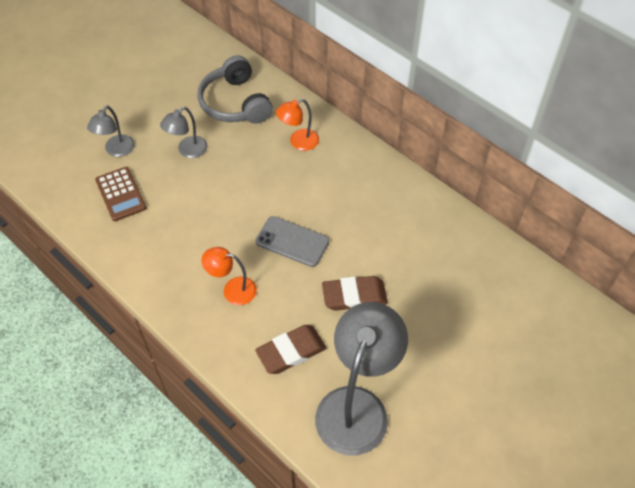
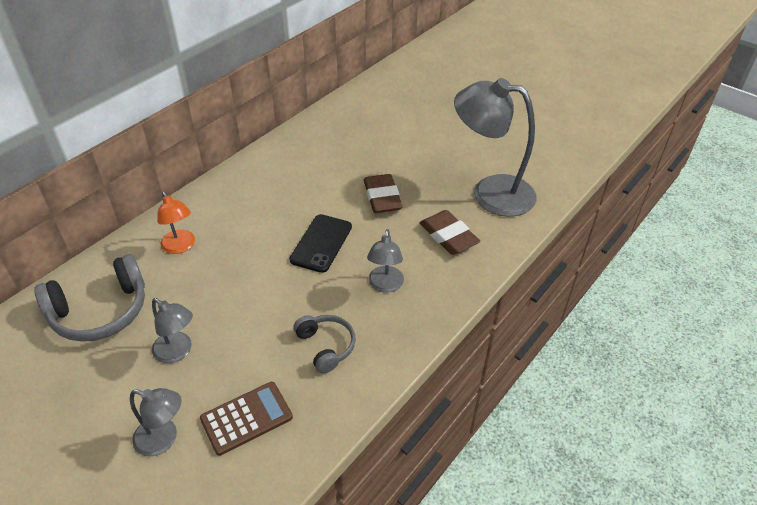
camera: 95 degrees left, 10 degrees down
orange lamp [202,247,257,305] -> grey lamp [367,229,404,293]
grey phone [255,216,329,267] -> black phone [289,214,352,273]
none -> grey headphones [293,315,356,374]

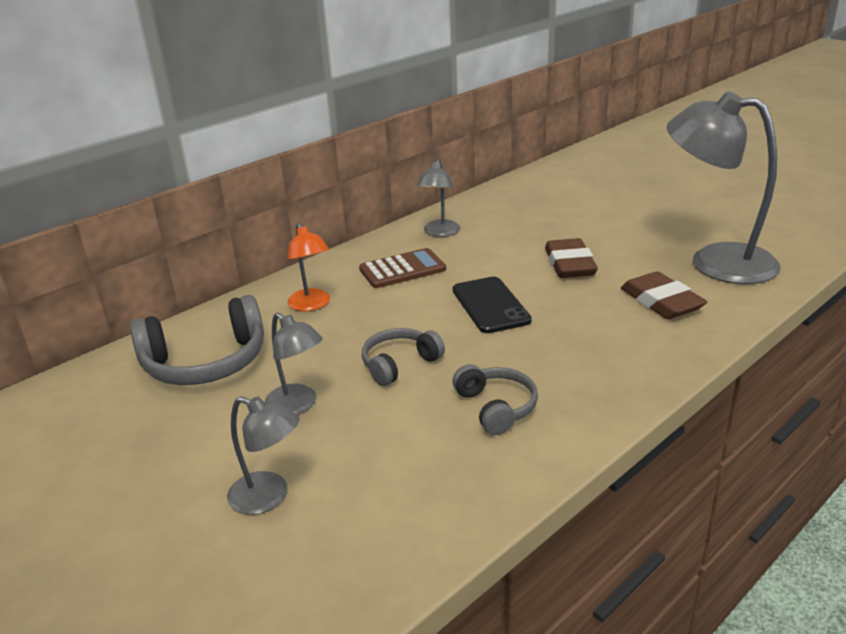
camera: 10 degrees right, 15 degrees down
brown calculator [200,382,293,456] -> brown calculator moved to [359,248,446,288]
black phone [289,214,352,273] -> black phone turned 45 degrees counterclockwise [453,277,532,333]
grey lamp [367,229,404,293] -> grey lamp moved to [417,159,460,237]
none -> grey headphones [362,328,445,386]

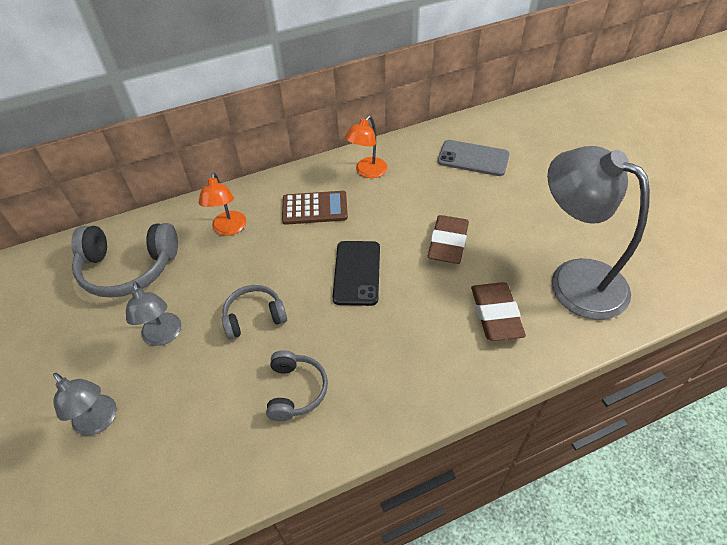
camera: 20 degrees right, 20 degrees up
grey lamp [417,159,460,237] -> orange lamp [345,115,387,178]
none -> grey phone [438,140,510,176]

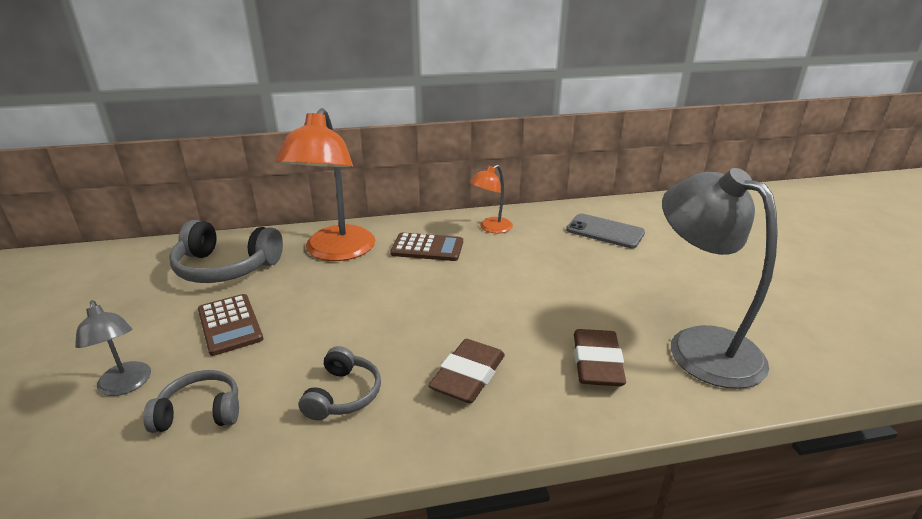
camera: 10 degrees right, 20 degrees down
grey lamp [126,281,181,346] -> brown calculator [198,294,263,356]
orange lamp [198,172,246,236] -> orange lamp [275,108,375,261], size x1.98
grey headphones [222,285,287,339] -> grey headphones moved to [143,370,239,433]
black phone [332,241,380,306] -> none
brown eraser [428,215,469,264] -> brown eraser moved to [428,339,505,403]

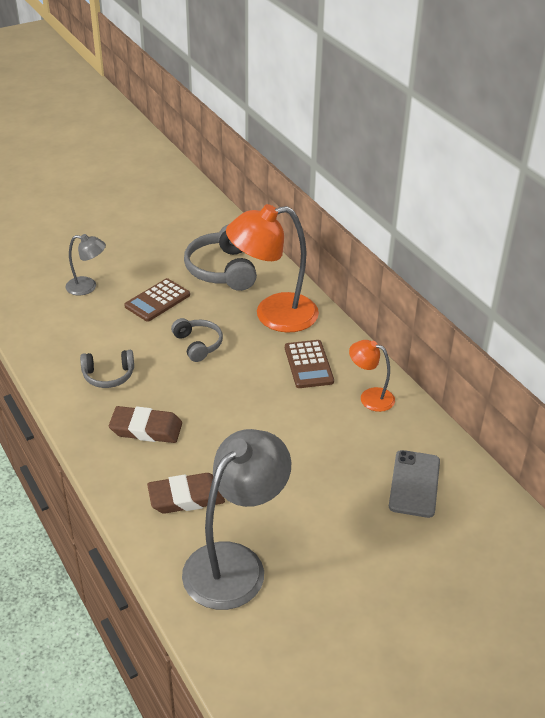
camera: 70 degrees right, 10 degrees up
grey lamp [75,300,151,396] -> grey lamp turned 120 degrees counterclockwise [66,234,106,295]
grey headphones [143,370,239,433] -> grey headphones moved to [171,318,223,362]

